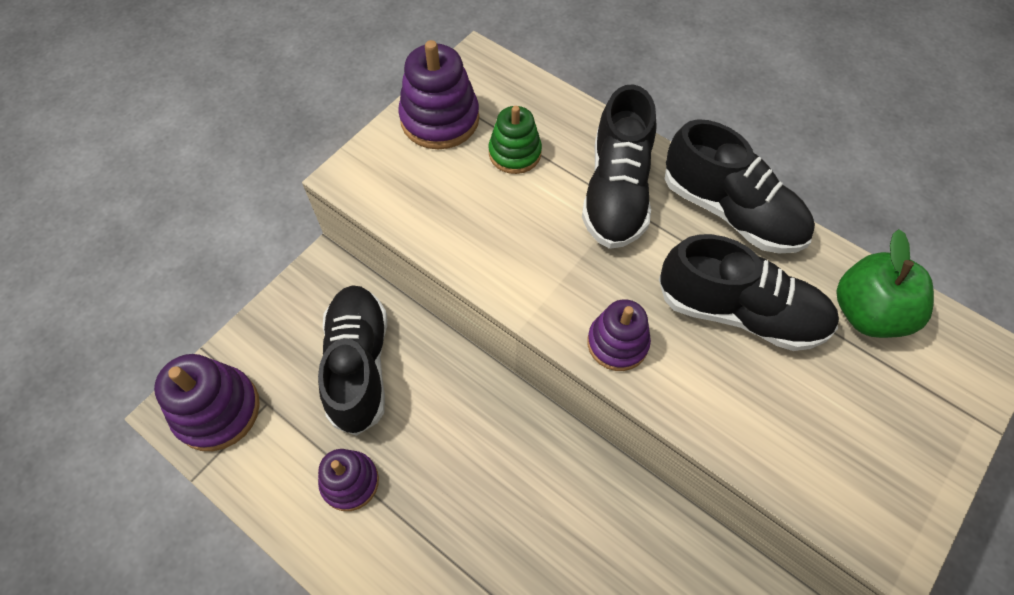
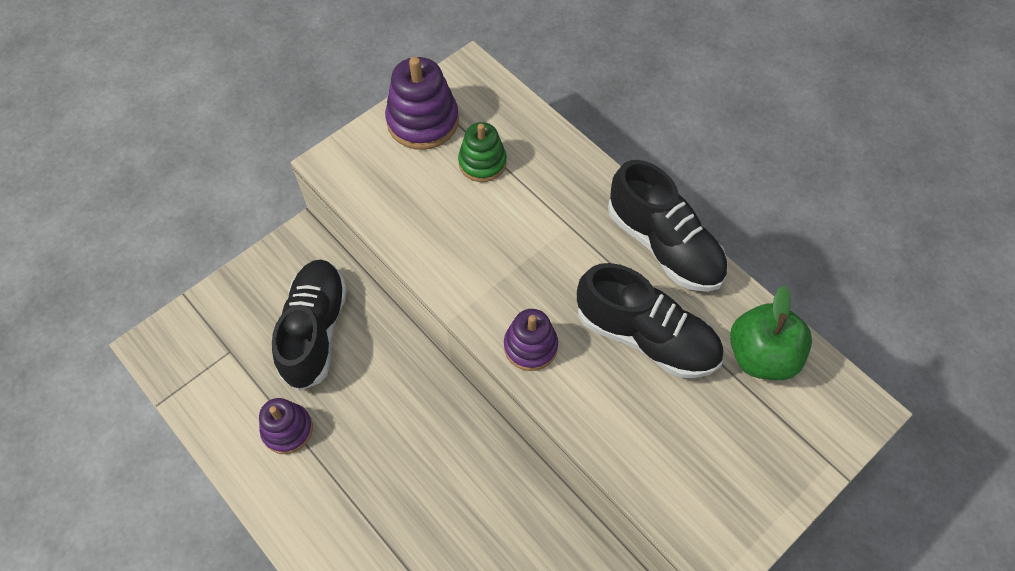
camera: 10 degrees right, 0 degrees up
purple stacking toy [154,354,260,451] -> none
black shoe [582,84,656,249] -> none

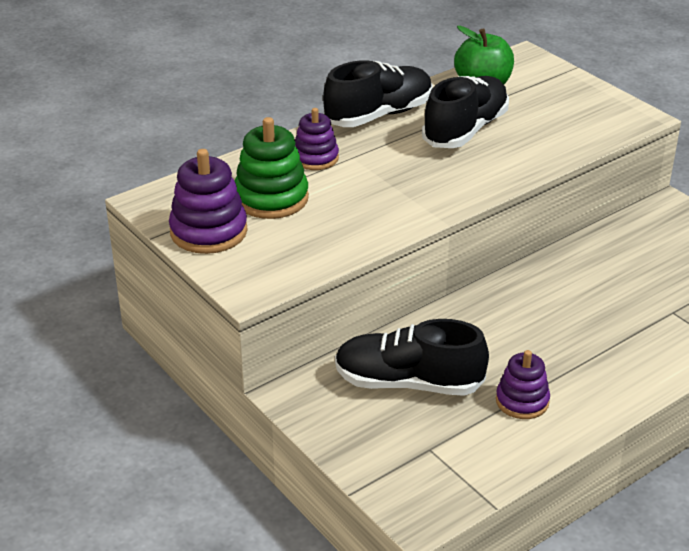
camera: 85 degrees left, 25 degrees down
green stacking toy [458,122,507,182] -> green stacking toy [235,117,309,219], size x1.54
purple stacking toy [504,309,558,371] -> purple stacking toy moved to [295,108,339,170]

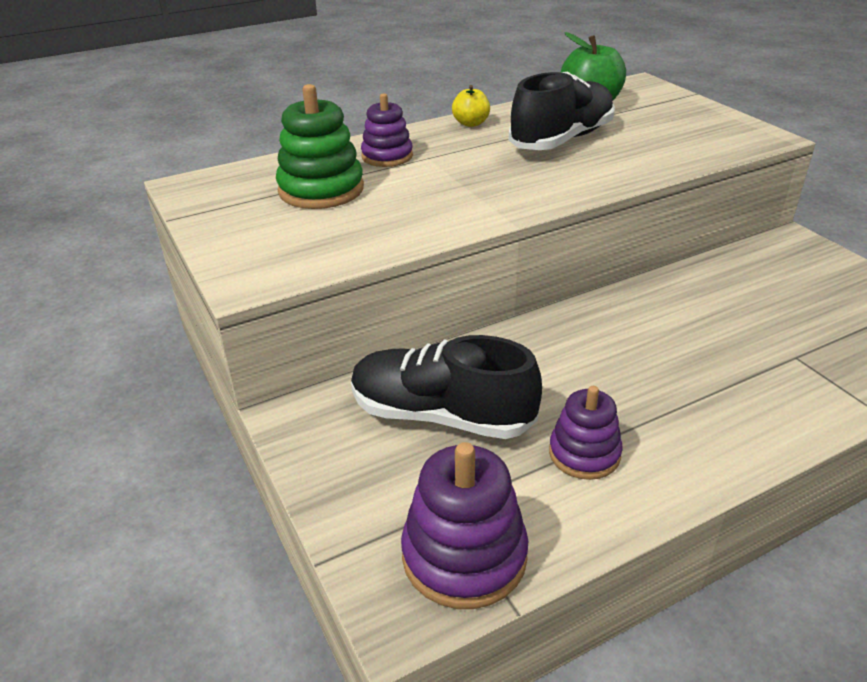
camera: 10 degrees right, 0 degrees up
purple stacking toy [169,149,248,254] -> purple stacking toy moved to [401,442,528,609]
black shoe [323,60,433,127] -> yellow apple [452,85,490,127]

